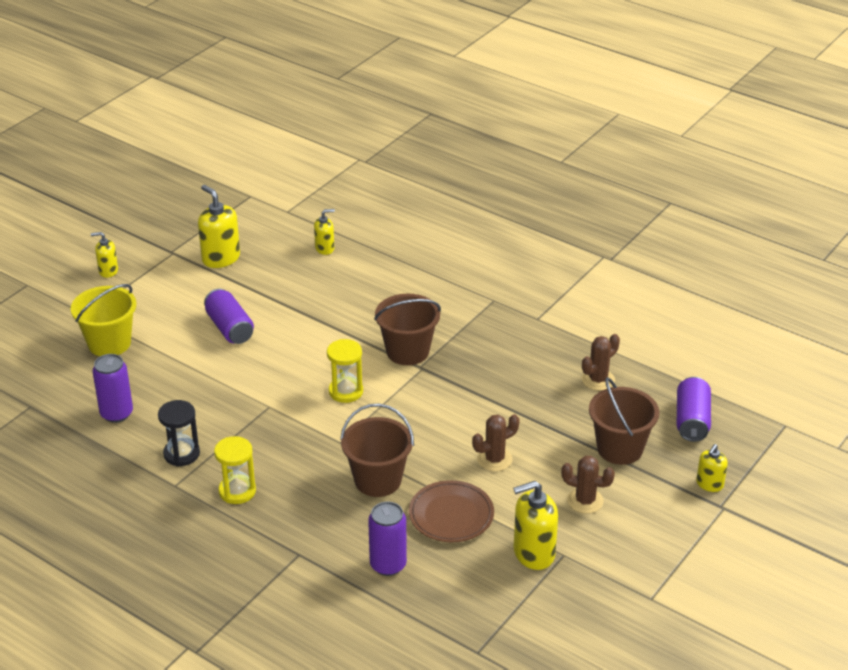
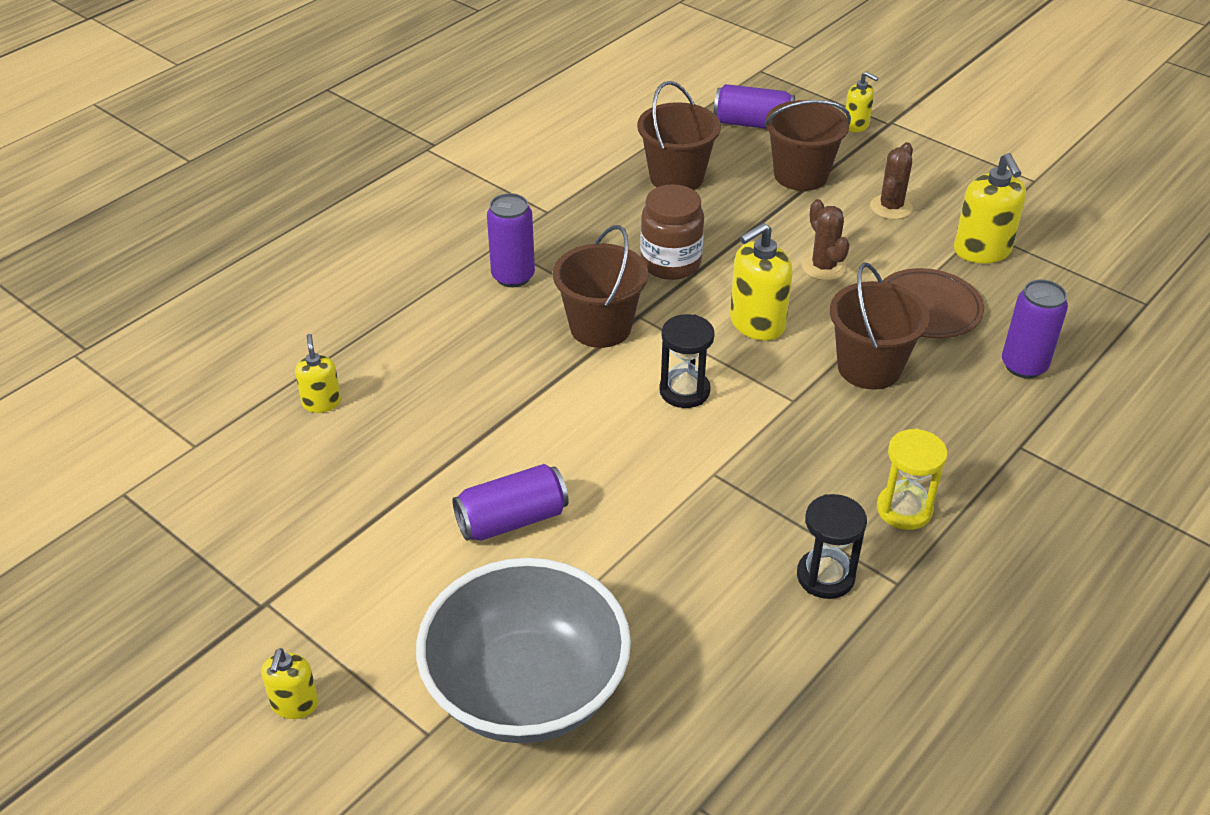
camera: 85 degrees left, 5 degrees up
yellow bucket [71,284,136,356] -> grey bowl [416,558,631,743]
purple can [93,354,133,423] -> purple can moved to [487,193,535,287]
yellow soap dispenser [198,185,240,268] -> yellow soap dispenser moved to [730,223,793,341]
yellow hourglass [327,339,363,403] -> black hourglass [659,314,715,408]
brown cactus [582,334,620,391] -> brown bucket [637,81,721,190]
none -> brown jar [640,184,704,280]

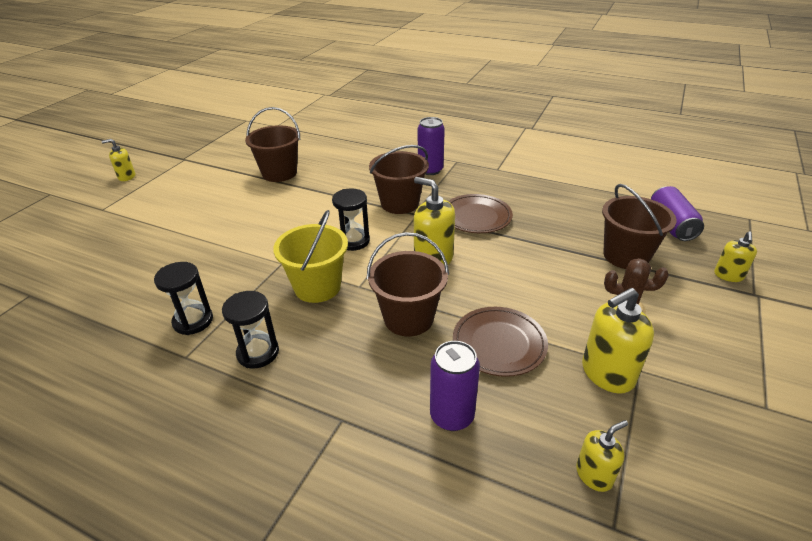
camera: 75 degrees right, 5 degrees down
yellow soap dispenser [295,334,341,413] -> yellow soap dispenser moved to [576,420,628,492]
grey bowl [416,558,631,743] -> none
purple can [452,464,569,541] -> none
brown bucket [637,81,721,190] -> brown bucket moved to [245,107,300,182]
brown jar [640,184,704,280] -> brown plate [448,194,513,233]
brown cactus [802,199,849,280] -> none
yellow hourglass [877,429,948,530] -> black hourglass [222,291,279,369]
none -> yellow bucket [273,210,348,303]

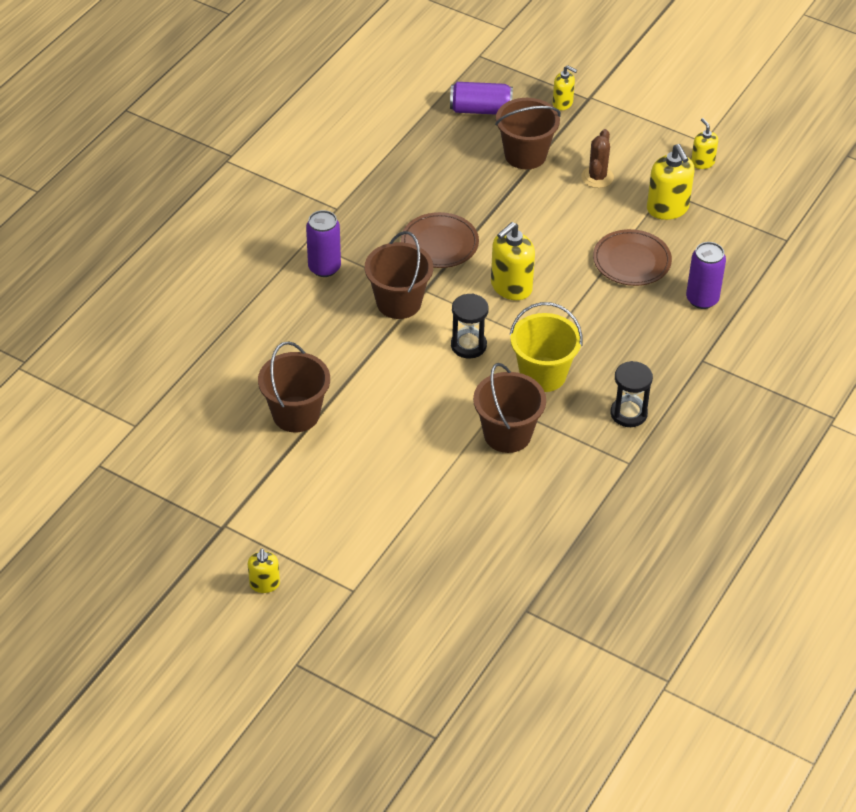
camera: 85 degrees left, 10 degrees up
black hourglass [154,262,213,335] -> none
brown bucket [367,232,449,336] -> brown bucket moved to [473,363,546,453]
yellow soap dispenser [576,420,628,492] -> yellow soap dispenser moved to [691,118,718,169]

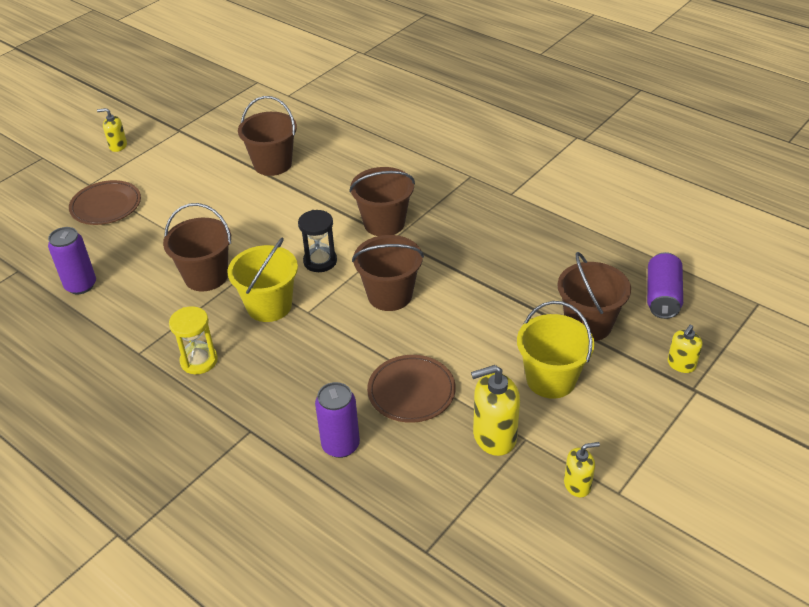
camera: 100 degrees right, 5 degrees down
purple can [306,210,341,277] -> purple can moved to [48,227,96,294]
brown plate [401,212,479,268] -> brown plate moved to [69,180,141,225]
yellow soap dispenser [491,222,535,300] -> brown bucket [352,235,424,311]
brown cactus [581,129,614,188] -> yellow bucket [517,301,595,399]
black hourglass [611,361,653,427] -> yellow hourglass [169,306,218,374]

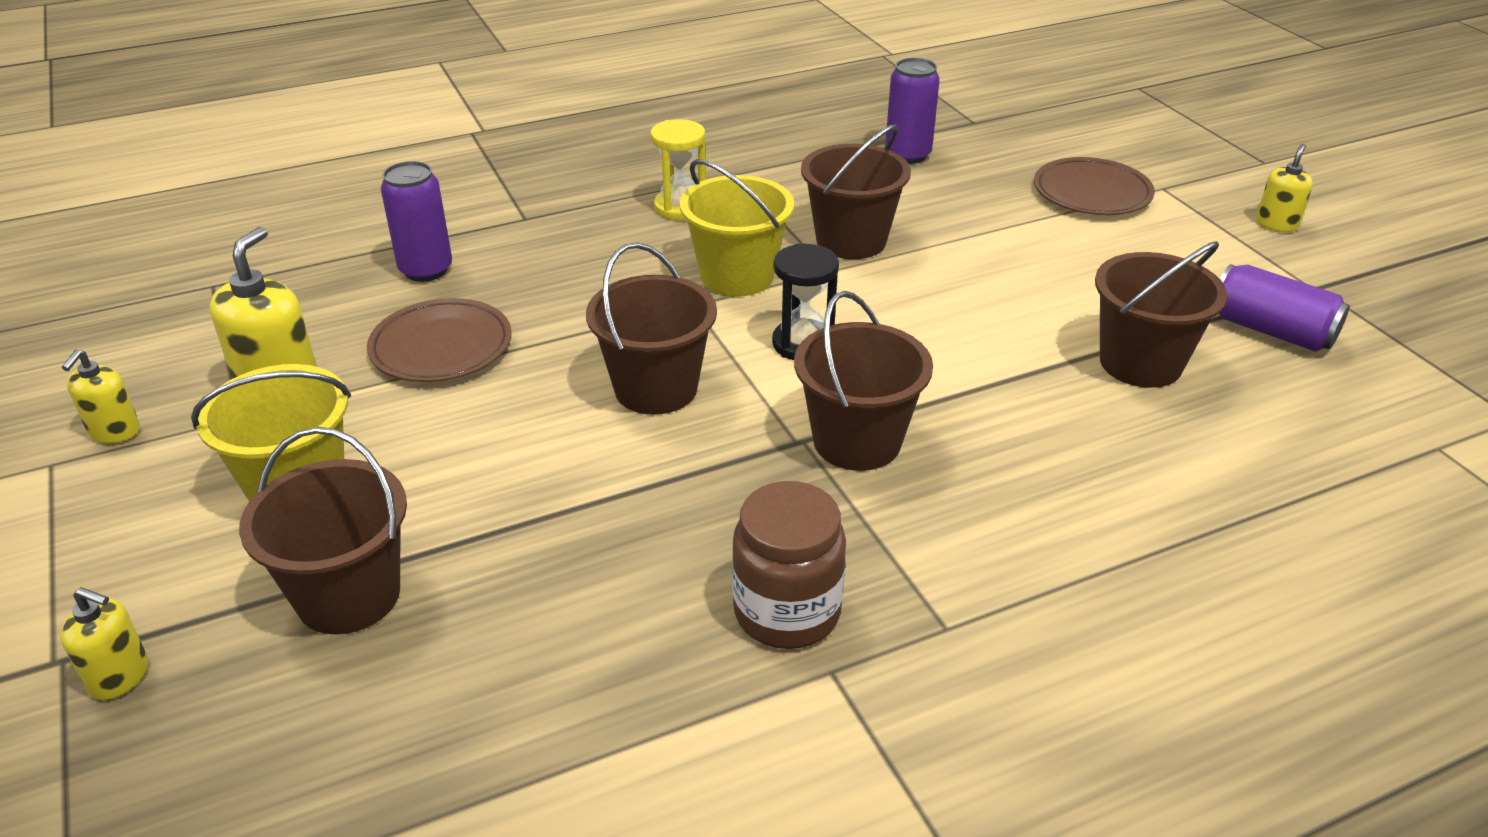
camera: 115 degrees right, 5 degrees down
purple can [647,252,683,319] -> purple can moved to [1219,264,1350,352]
yellow soap dispenser [668,325,702,373] -> yellow soap dispenser turned 135 degrees clockwise [61,587,148,700]
none -> brown jar [732,481,846,649]

